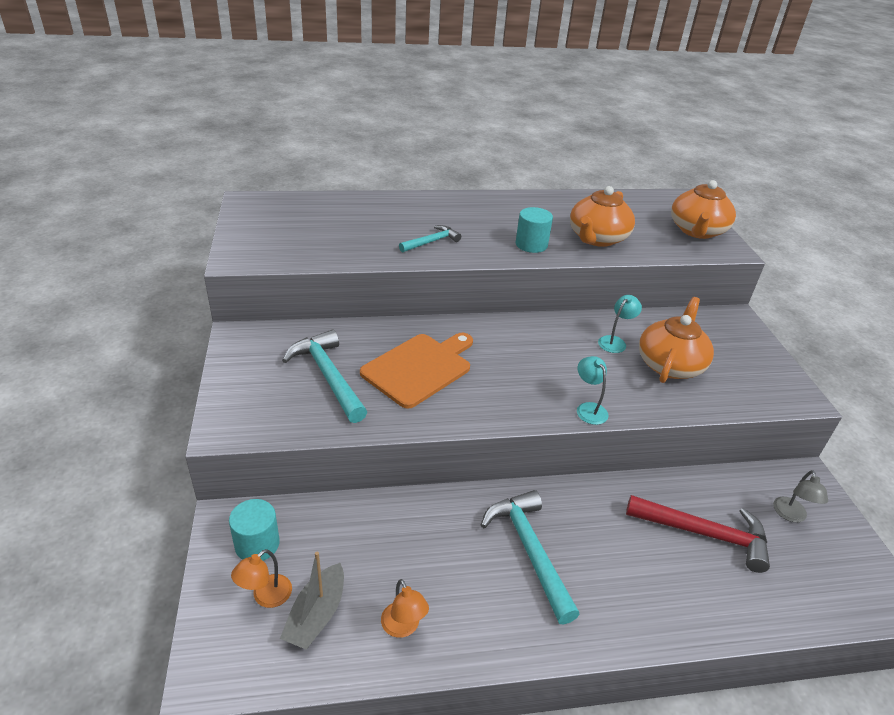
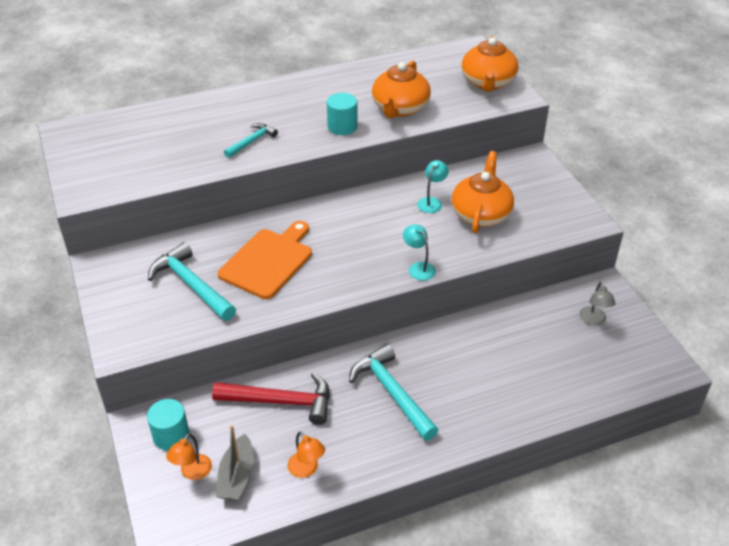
camera: 10 degrees left, 5 degrees up
red hammer [626,495,770,573] -> red hammer moved to [212,372,330,425]

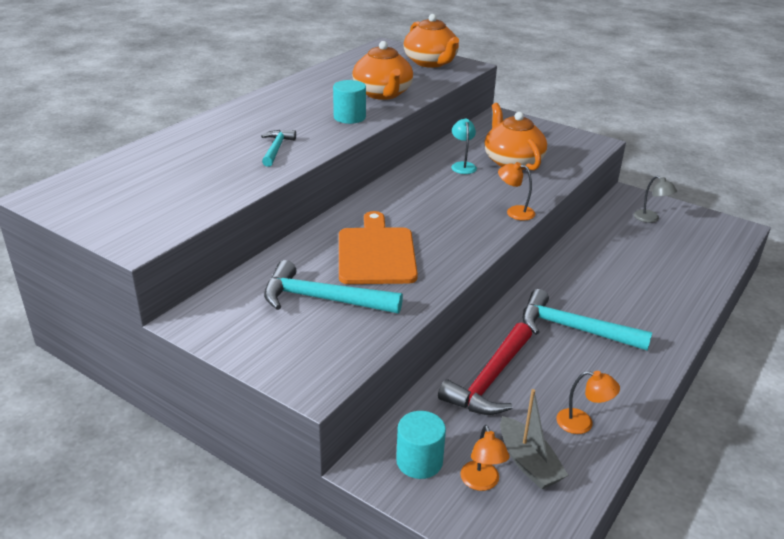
camera: 35 degrees left, 10 degrees down
red hammer [212,372,330,425] -> red hammer turned 150 degrees clockwise [438,322,532,415]
turquoise lamp [403,224,436,281] -> orange lamp [498,162,535,221]

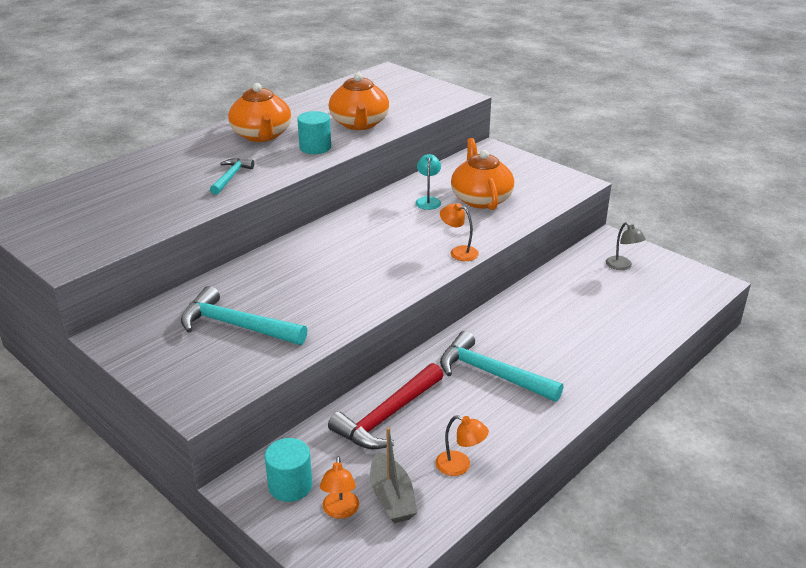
camera: 10 degrees right, 0 degrees up
orange cutting board [339,211,418,284] -> none
orange teapot [404,14,459,68] -> orange teapot moved to [228,83,291,142]

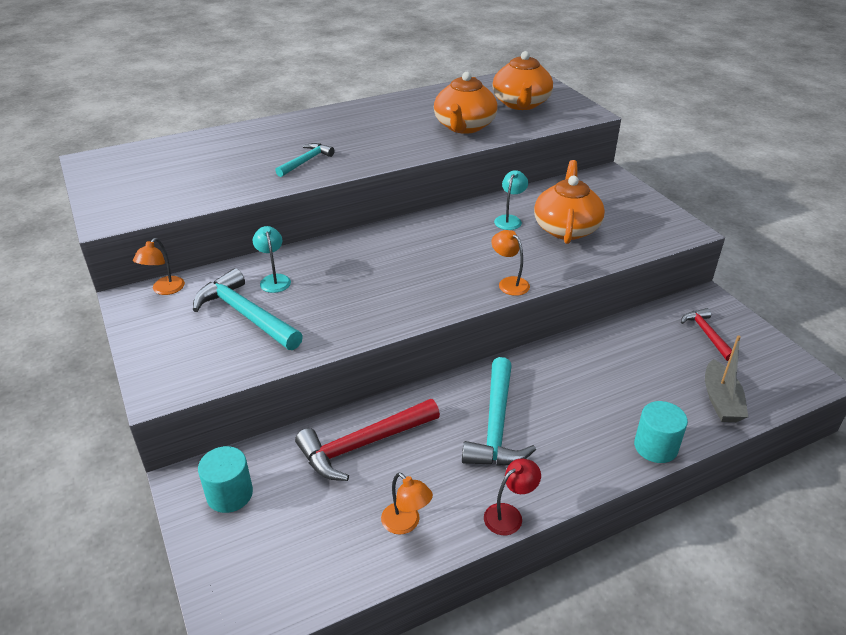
camera: 20 degrees right, 5 degrees up
orange teapot [228,83,291,142] -> orange teapot moved to [492,51,553,110]
turquoise cylinder [297,111,331,154] -> turquoise cylinder moved to [634,401,688,463]
orange lamp [320,456,359,519] -> orange lamp moved to [133,238,185,295]
grey boat [370,427,418,523] -> grey boat moved to [705,335,748,422]
turquoise hammer [440,331,563,402] -> turquoise hammer turned 135 degrees counterclockwise [462,357,536,466]
grey lamp [606,222,646,270] -> red hammer [681,308,732,361]
none -> turquoise lamp [253,226,291,293]
none -> red lamp [484,459,541,535]

